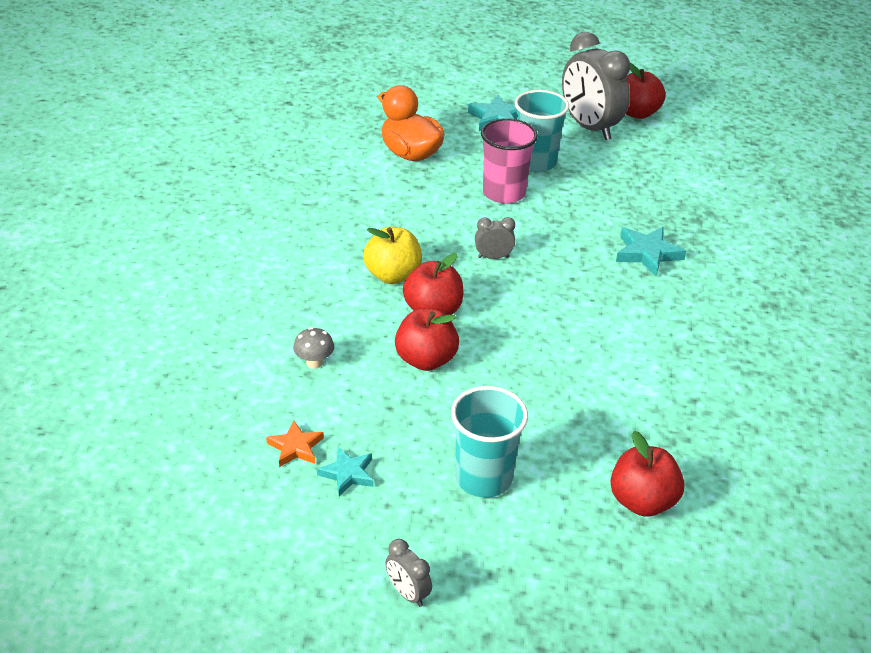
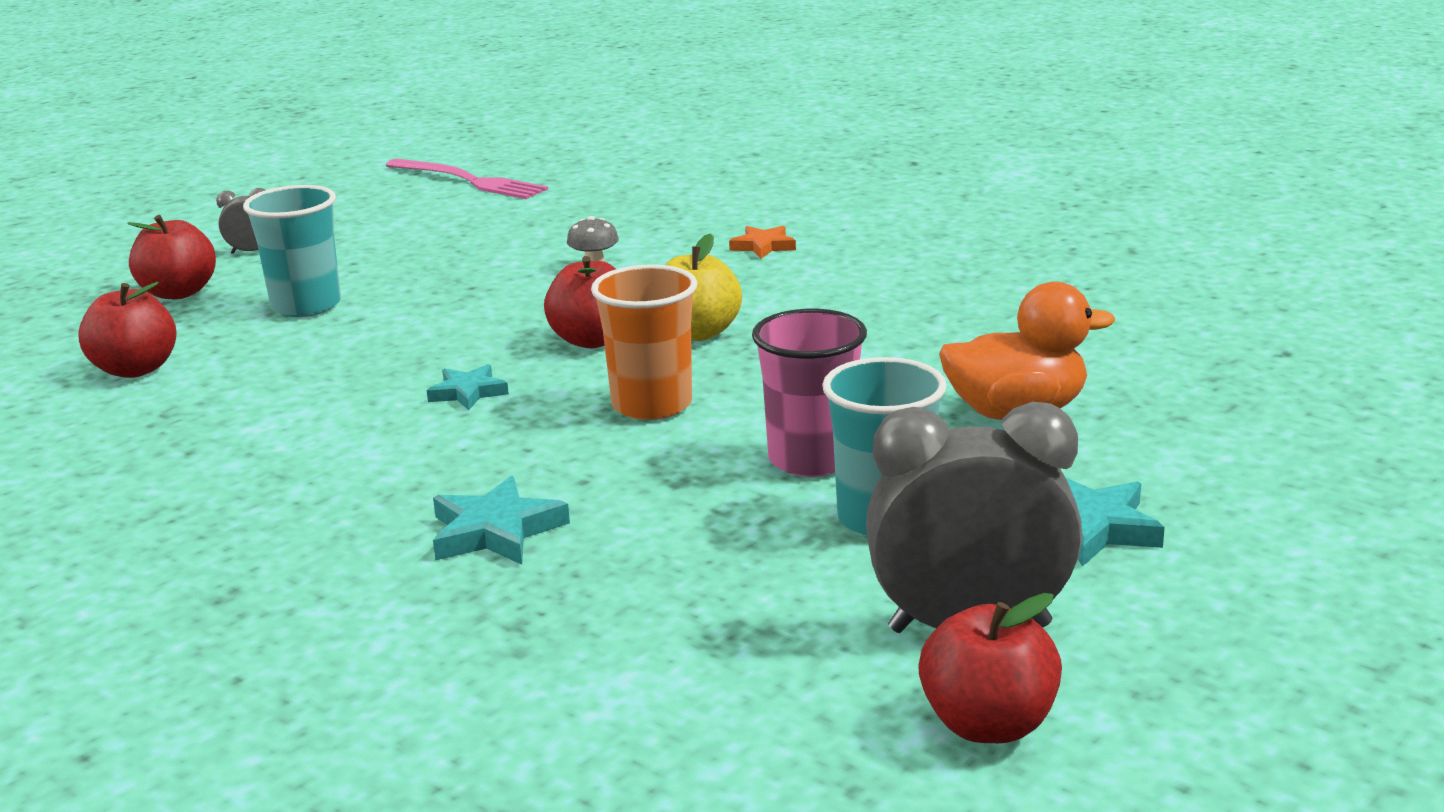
camera: 125 degrees right, 15 degrees down
orange star [266,420,324,467] -> orange star moved to [729,226,796,259]
turquoise star [317,447,373,496] -> turquoise star moved to [427,364,509,410]
red apple [395,309,459,371] -> red apple moved to [127,215,216,299]
grey clock [475,217,515,259] -> orange cup [591,264,697,420]
none -> pink fork [385,159,548,199]

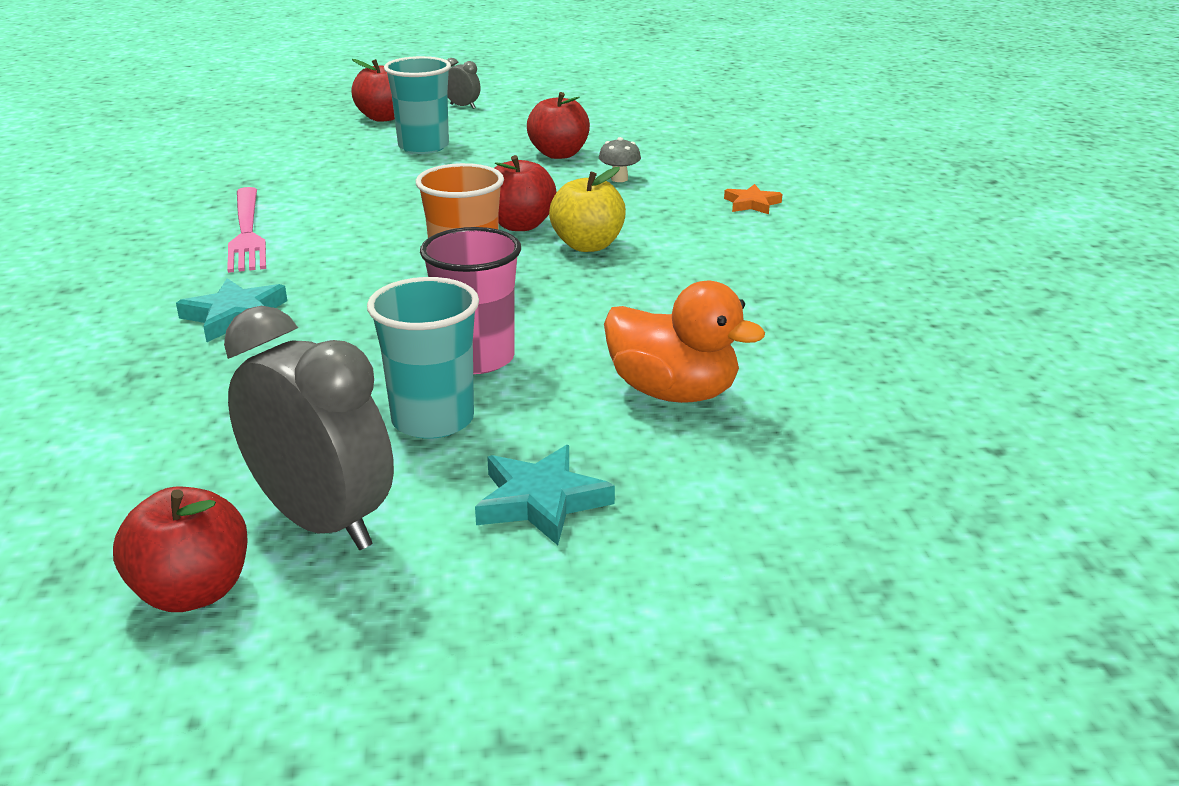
camera: 40 degrees right, 5 degrees up
red apple [78,282,177,378] -> red apple moved to [527,92,590,159]
pink fork [385,159,548,199] -> pink fork moved to [227,187,266,273]
turquoise star [427,364,509,410] -> none

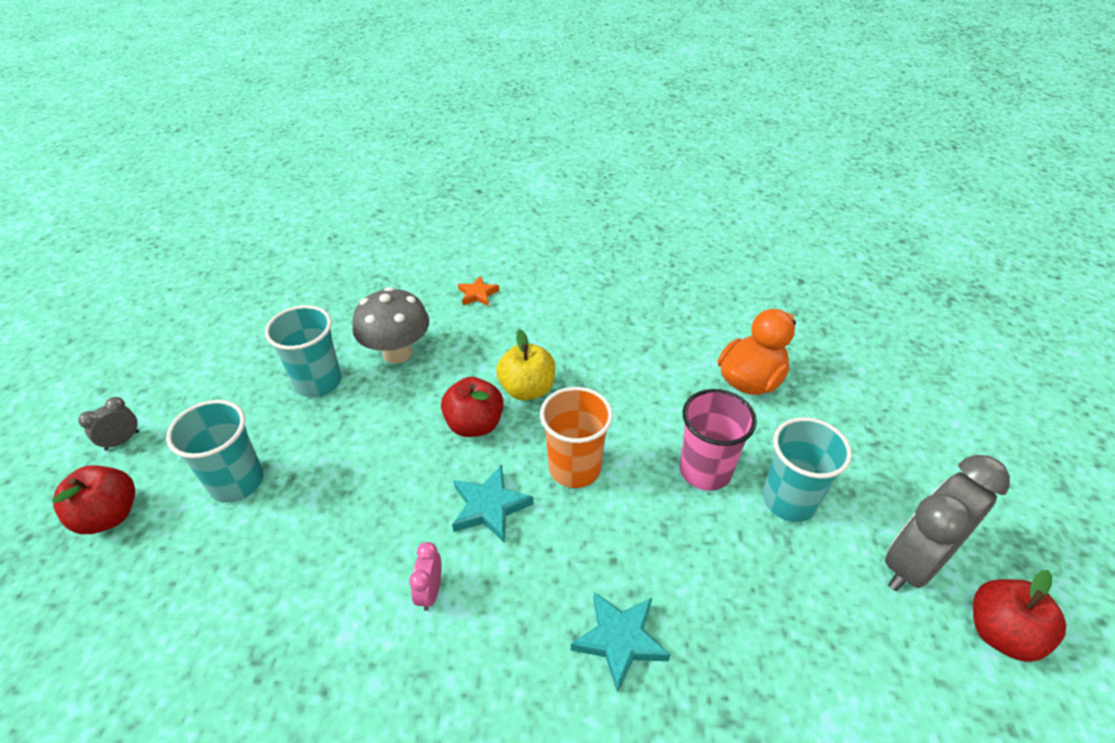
camera: 80 degrees left, 15 degrees up
pink fork [227,187,266,273] -> none
turquoise star [475,445,615,545] -> turquoise star moved to [452,465,534,542]
red apple [527,92,590,159] -> turquoise cup [265,305,341,397]
grey mushroom [599,137,641,182] -> grey mushroom [352,287,429,364], size x2.09
none -> pink clock [409,542,442,611]

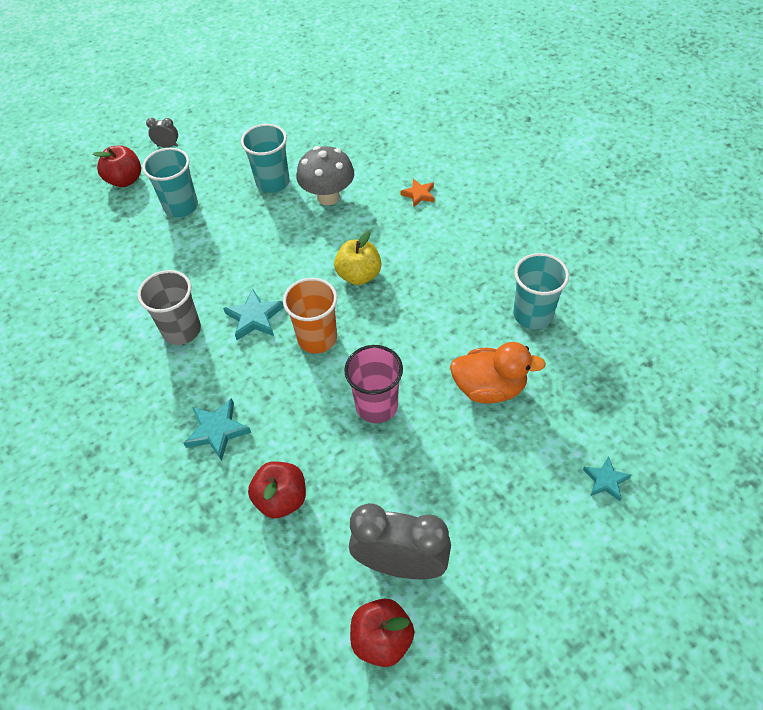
camera: 55 degrees right, 10 degrees up
pink clock [409,542,442,611] -> grey cup [138,270,201,345]
red apple [441,377,504,437] -> red apple moved to [248,461,306,518]
turquoise cup [763,417,852,522] -> turquoise cup moved to [513,253,569,329]
none -> turquoise star [583,456,631,501]

